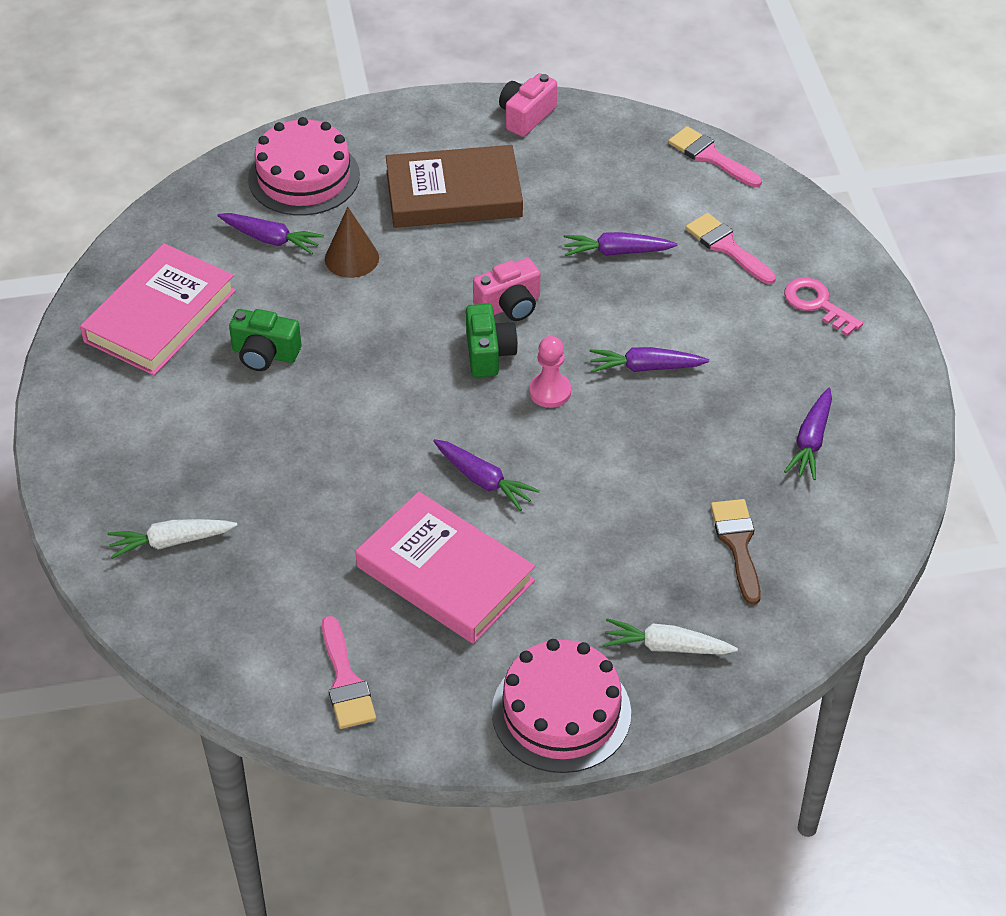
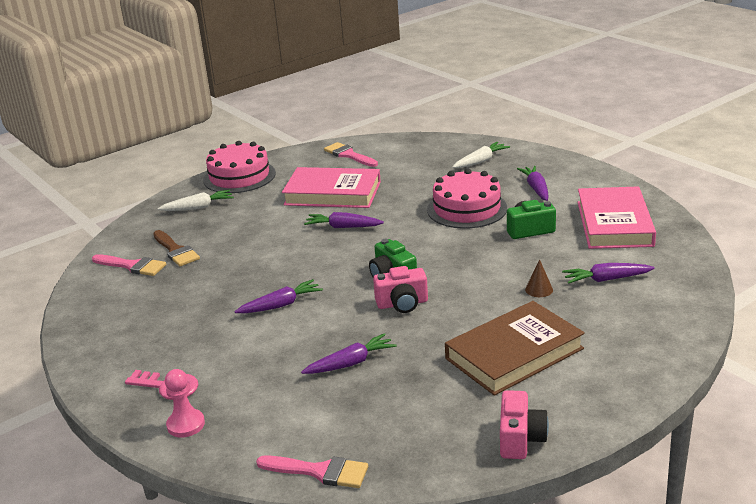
camera: 155 degrees right, 20 degrees down
pink cake [248,117,360,216] -> pink cake moved to [427,169,507,229]
brown cone [325,207,379,278] -> brown cone [525,259,553,297], size x0.63
pink camera [473,258,540,321] -> pink camera turned 135 degrees counterclockwise [373,266,428,313]
pink pawn [529,336,571,408] -> pink pawn moved to [165,369,205,437]
pink brush [685,213,776,284] -> pink brush moved to [92,254,166,276]
purple carrot [784,387,832,480] -> purple carrot moved to [517,166,548,201]

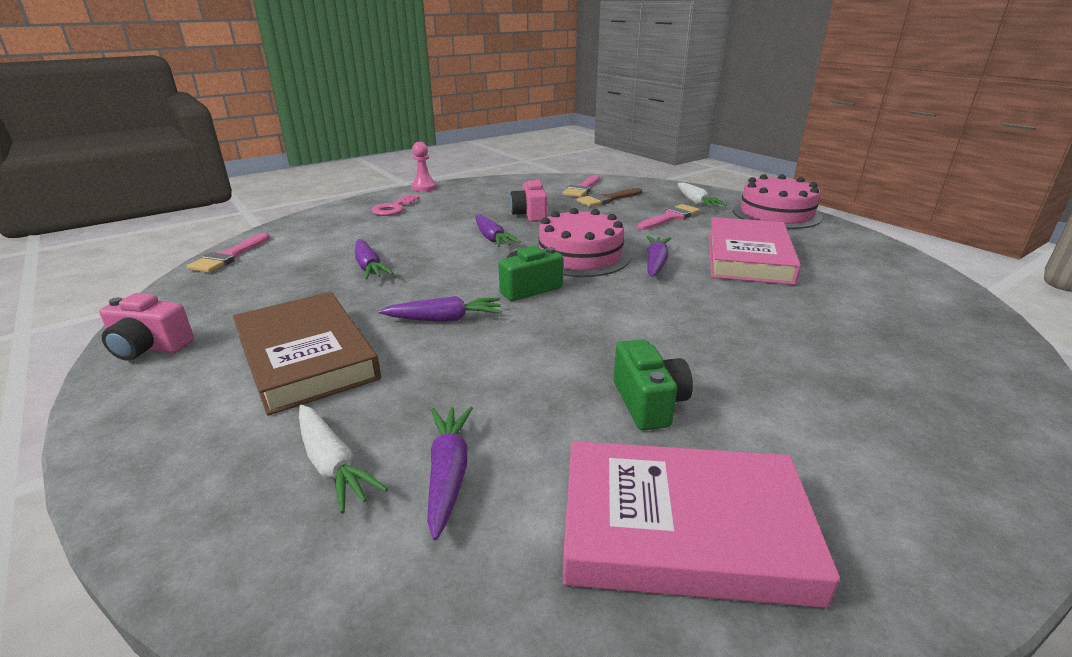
camera: 90 degrees right, 0 degrees up
pink pawn [165,369,205,437] -> pink pawn moved to [411,142,437,192]
pink brush [324,142,378,167] -> pink brush moved to [637,204,700,230]
pink camera [373,266,428,313] -> pink camera moved to [510,179,547,222]
pink cake [427,169,507,229] -> pink cake moved to [537,208,630,277]
white carrot [452,142,510,168] -> white carrot moved to [299,405,388,514]
purple carrot [517,166,548,201] -> purple carrot moved to [379,296,502,322]
brown cone [525,259,553,297] -> none

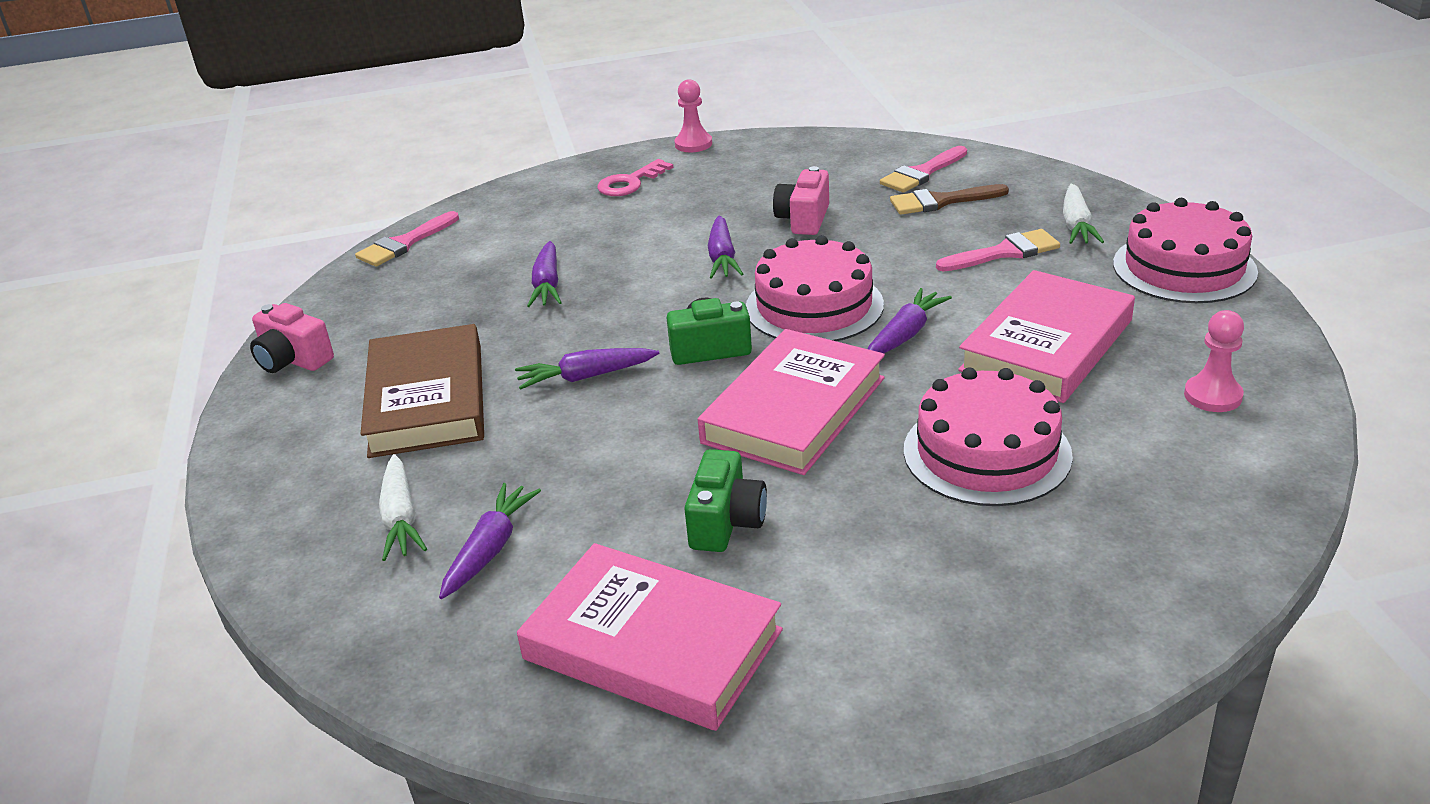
camera: 25 degrees right, 5 degrees up
purple carrot [379,296,502,322] -> purple carrot turned 150 degrees clockwise [515,348,660,390]
none -> pink book [698,329,885,475]
none -> pink cake [904,367,1073,506]
none -> pink pawn [1184,310,1244,412]

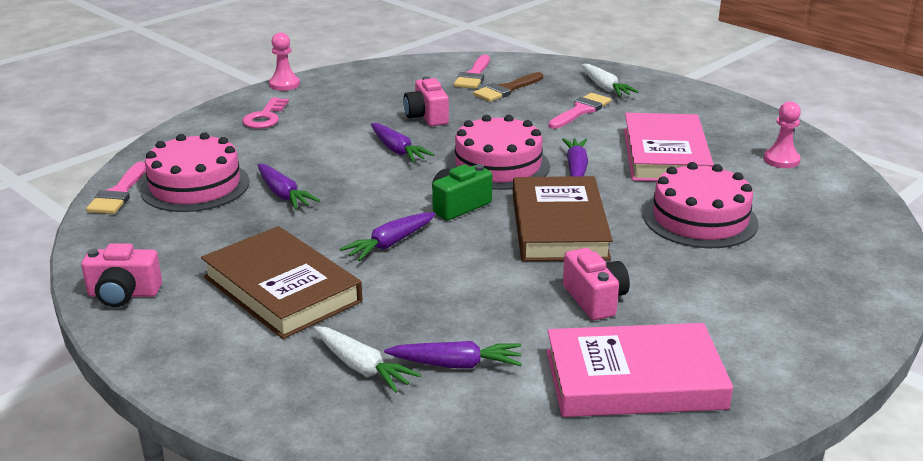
camera: 35 degrees left, 5 degrees down
purple carrot [439,483,541,599] -> purple carrot turned 105 degrees clockwise [384,341,522,368]
green camera [684,449,767,552] -> pink camera [563,248,630,320]
pink book [698,329,885,475] -> brown book [513,176,613,261]
pink cake [1113,198,1258,303] -> pink cake moved to [140,132,250,212]

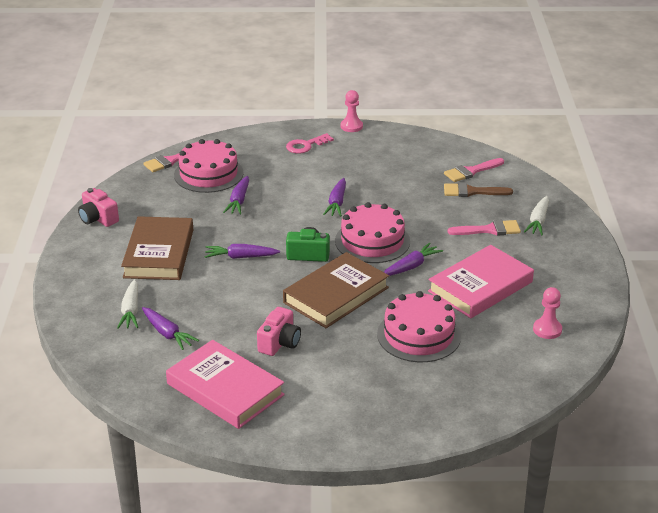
camera: 45 degrees right, 5 degrees up
pink camera [404,76,449,126] -> none

